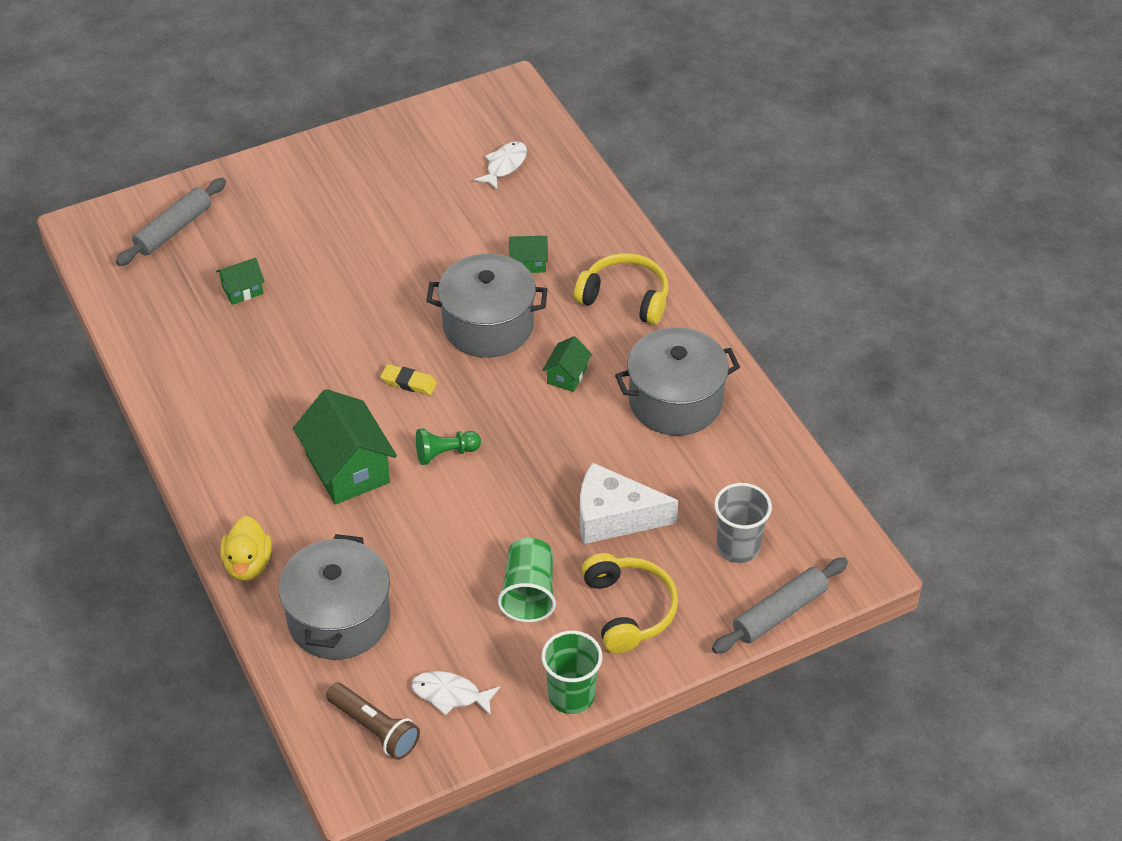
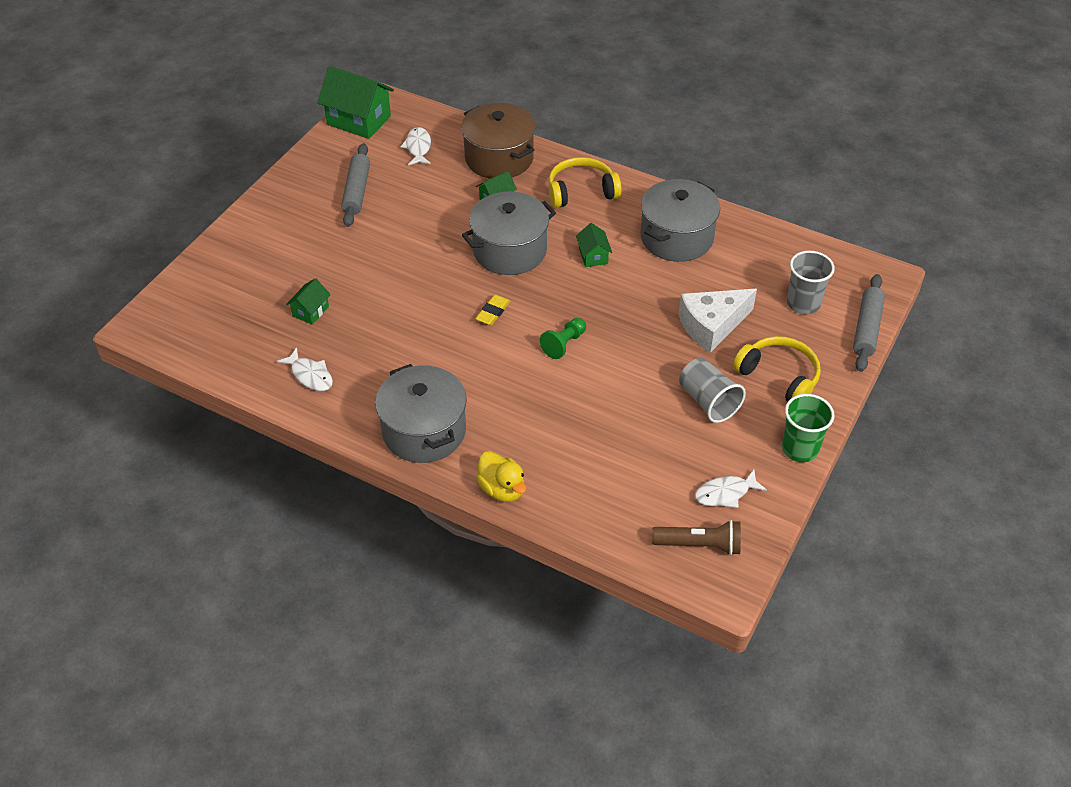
camera: 35 degrees left, 0 degrees up
grey rolling pin [116,178,226,266] -> grey rolling pin moved to [341,143,370,227]
grey pot [278,534,391,660] -> grey pot moved to [375,364,467,463]
green house [293,389,397,505] -> green house moved to [317,66,394,139]
yellow eraser [381,364,437,395] -> yellow eraser turned 45 degrees counterclockwise [475,295,510,325]
green cup [498,538,556,622] -> grey cup [679,358,746,423]
none -> white fish [277,347,333,391]
none -> brown pot [461,103,535,179]

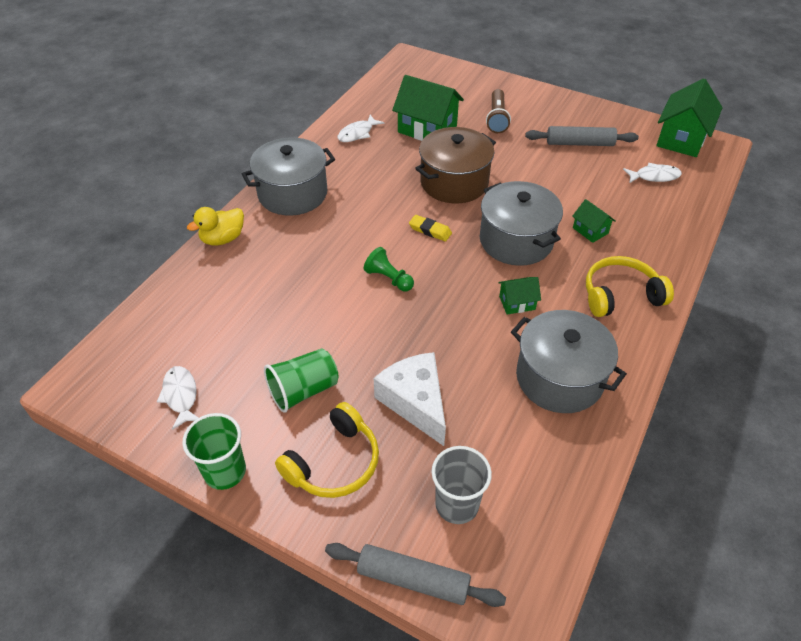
camera: 90 degrees right, 0 degrees up
green house [286,278,331,325] -> green house [392,75,464,141], size x1.98
brown pot [461,103,535,179] -> brown pot moved to [415,127,496,203]
yellow headphones [548,157,622,208] -> yellow headphones turned 90 degrees counterclockwise [586,256,674,317]
brown flashlight [652,520,741,555] -> brown flashlight moved to [486,89,511,133]
grey cup [679,358,746,423] -> green cup [264,348,339,413]

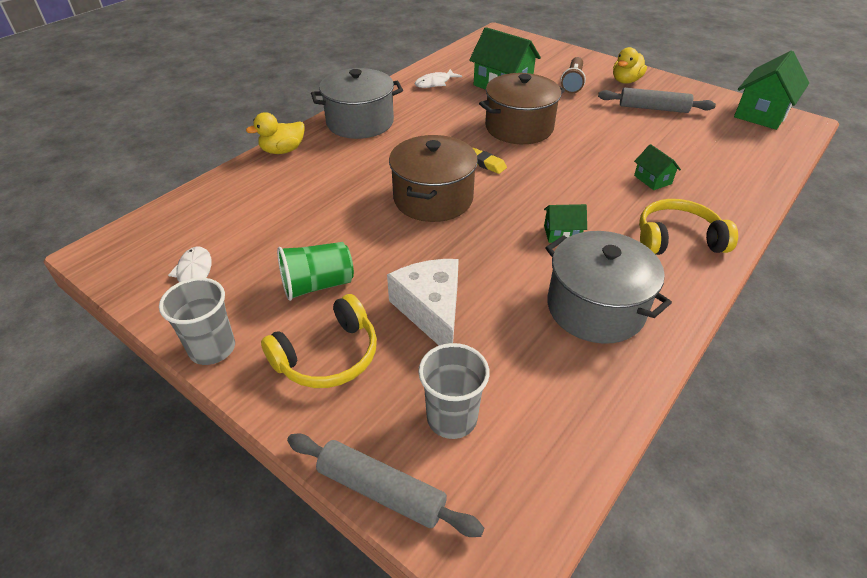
camera: 10 degrees right, 5 degrees down
green cup [182,413,246,490] -> grey cup [159,278,235,365]
green pawn [364,247,414,291] -> brown pot [389,135,478,222]
grey pot [480,181,563,266] -> none
white fish [623,163,682,183] -> none
none -> yellow duck [613,47,647,84]

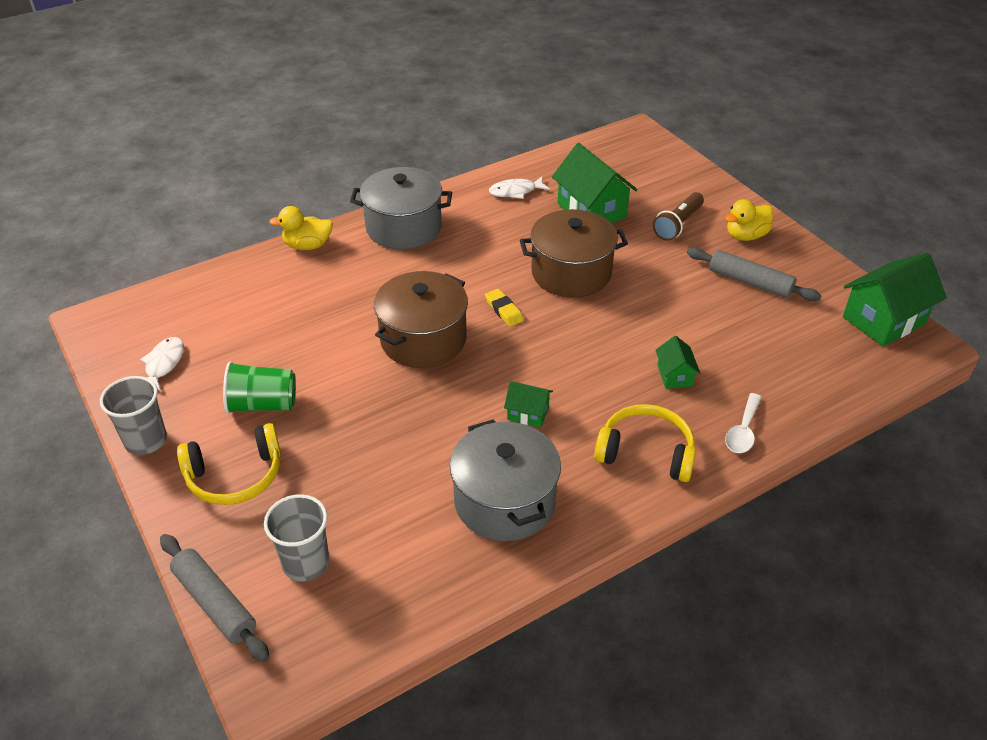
camera: 20 degrees right, 0 degrees up
white cheese [387,259,459,345] -> none
none -> white spoon [725,393,762,453]

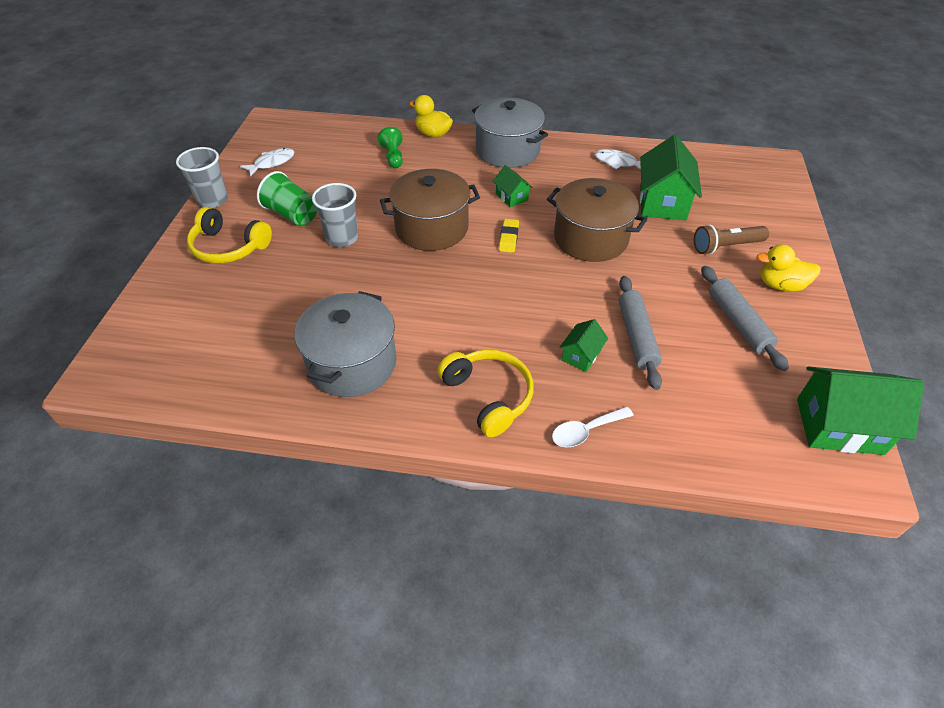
camera: 40 degrees right, 5 degrees up
grey rolling pin [160,534,269,662] -> grey rolling pin moved to [619,276,662,390]
grey cup [264,494,329,582] -> grey cup moved to [312,183,358,247]
green house [504,382,553,428] -> green house moved to [493,165,533,207]
none -> green pawn [378,127,403,168]

